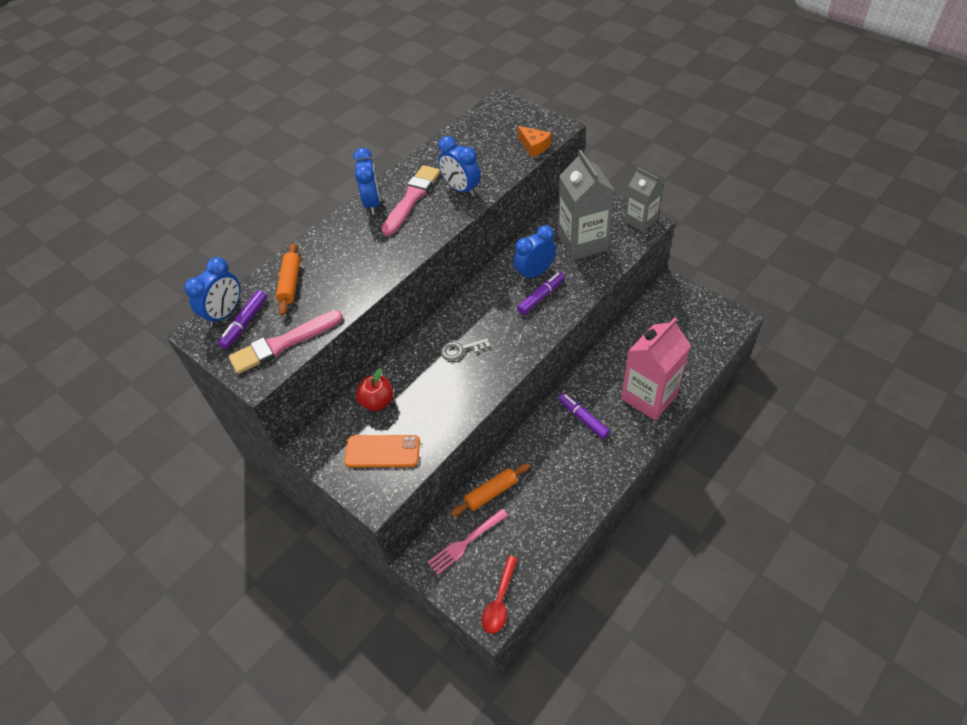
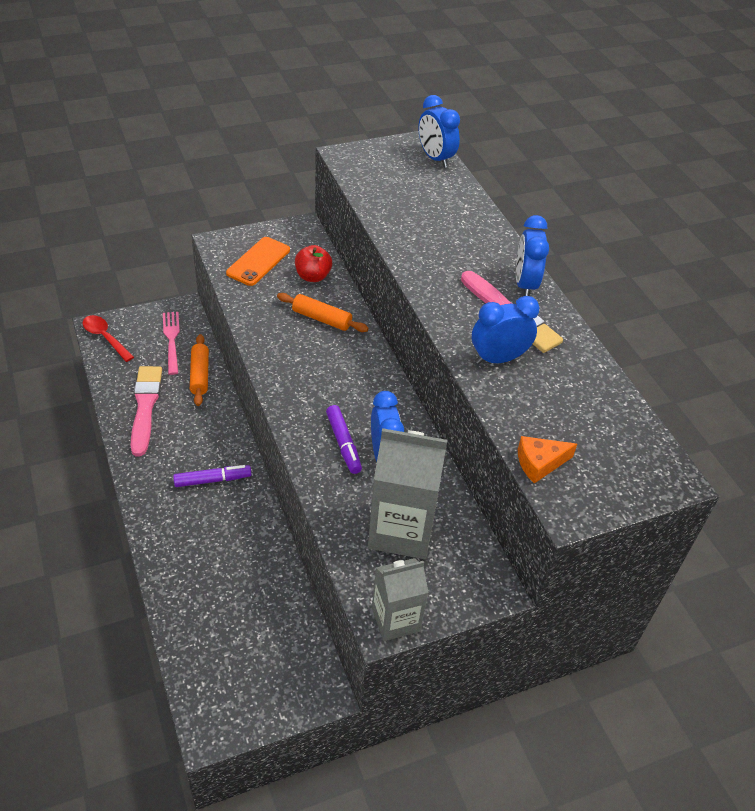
camera: 110 degrees right, 5 degrees down
purple marker [218,290,267,349] -> none
pink brush [229,310,343,374] -> pink brush moved to [131,366,162,456]
orange rolling pin [276,243,300,316] -> orange rolling pin moved to [277,293,369,332]
blue clock [353,148,380,215] -> blue clock turned 75 degrees clockwise [516,215,549,296]
grey key [440,338,490,361] -> none
pink carton [621,317,691,420] -> none

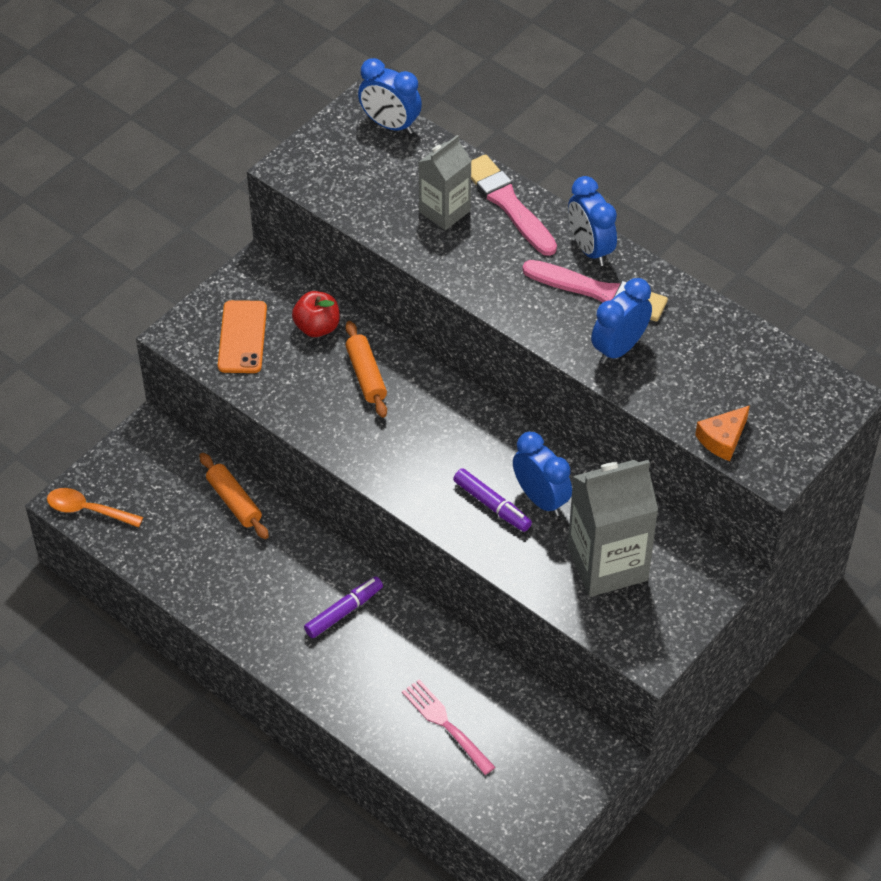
camera: 25 degrees left, 5 degrees up
red spoon [83,315,134,362] -> orange spoon [47,488,143,528]
pink brush [131,366,162,456] -> pink brush moved to [471,154,557,256]
pink fork [163,312,180,375] -> pink fork moved to [402,680,495,775]
orange rolling pin [277,293,369,332] -> orange rolling pin turned 75 degrees clockwise [345,321,387,418]
grey carton [372,558,429,641] -> grey carton moved to [419,135,471,230]

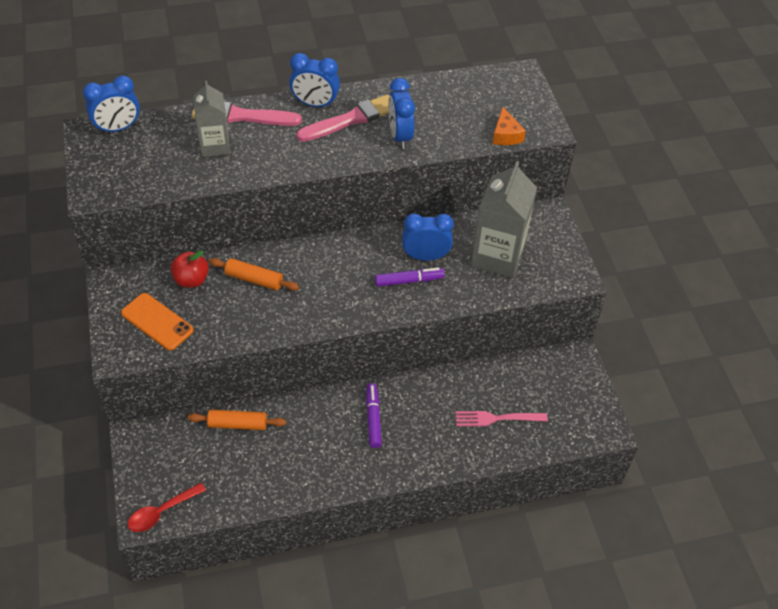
camera: 55 degrees left, 0 degrees up
orange spoon [47,488,143,528] -> red spoon [128,483,206,532]

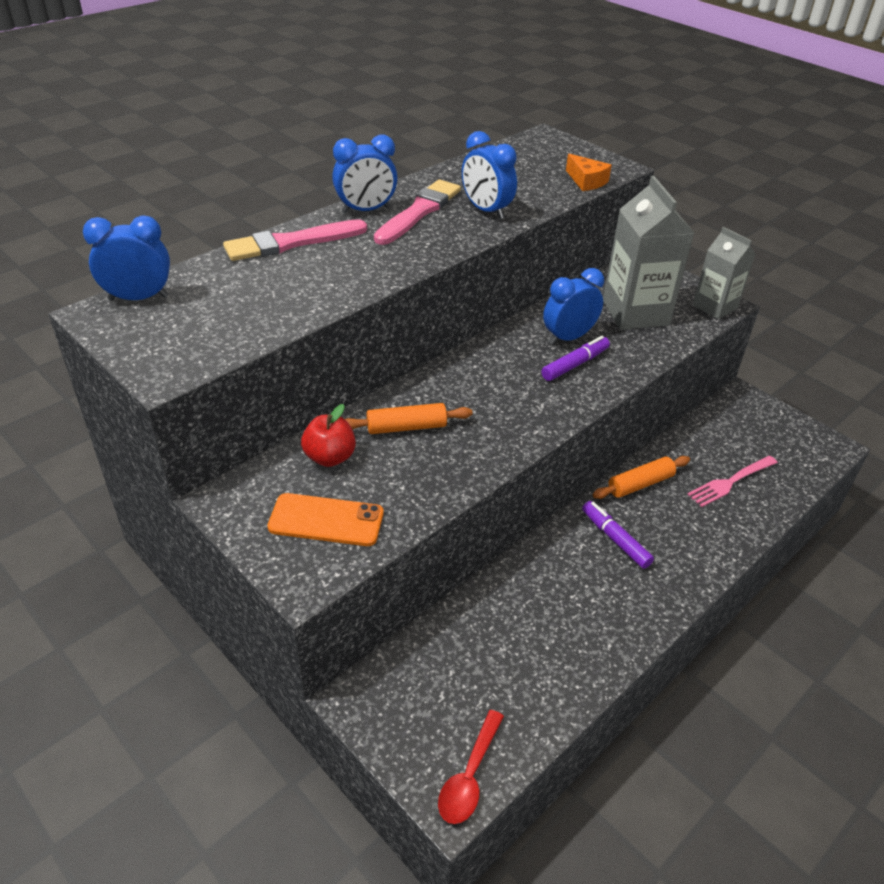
camera: 30 degrees left, 10 degrees down
blue clock [83,75,140,134] -> blue clock turned 135 degrees counterclockwise [83,215,170,301]
orange rolling pin [188,410,286,430] -> orange rolling pin moved to [593,456,690,499]
grey carton [193,81,230,157] -> grey carton moved to [693,227,755,319]

